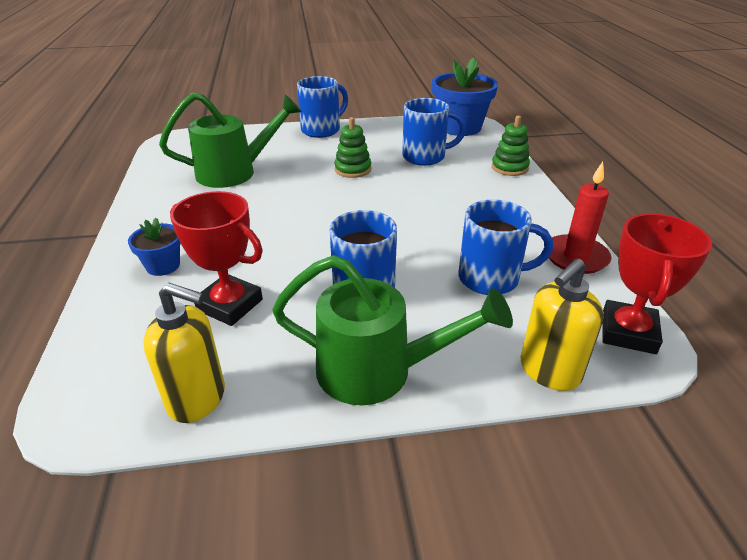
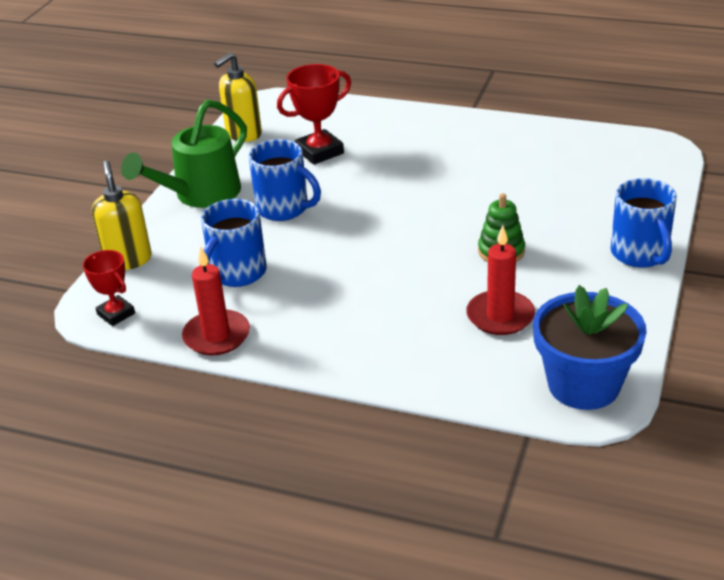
camera: 120 degrees right, 0 degrees up
blue flower pot [128,218,181,276] -> none
green watering can [159,93,302,188] -> none
blue mug [402,98,466,165] -> red candle [466,225,535,335]
green stacking toy [492,116,530,176] -> none
red trophy [602,214,712,354] -> red trophy [83,250,135,326], size x0.64

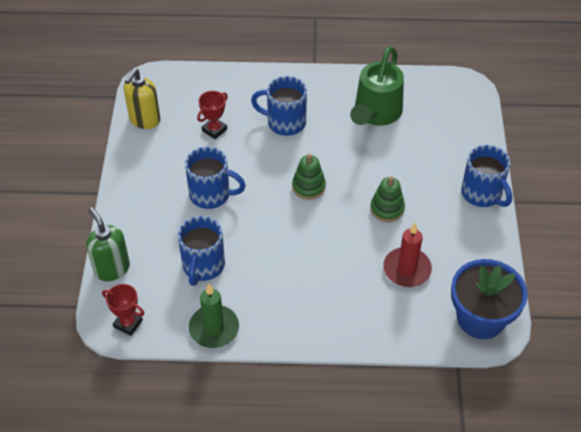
camera: 20 degrees left, 15 degrees up
yellow soap dispenser [92,160,151,270] -> green soap dispenser [86,207,130,281]
green watering can [121,100,247,208] -> green watering can moved to [350,46,404,126]
red candle [182,247,250,355] -> green candle [189,284,239,348]
red trophy [277,64,351,165] -> red trophy [197,91,228,139], size x0.64
none -> blue mug [251,76,307,136]
none -> green stacking toy [292,154,326,200]

